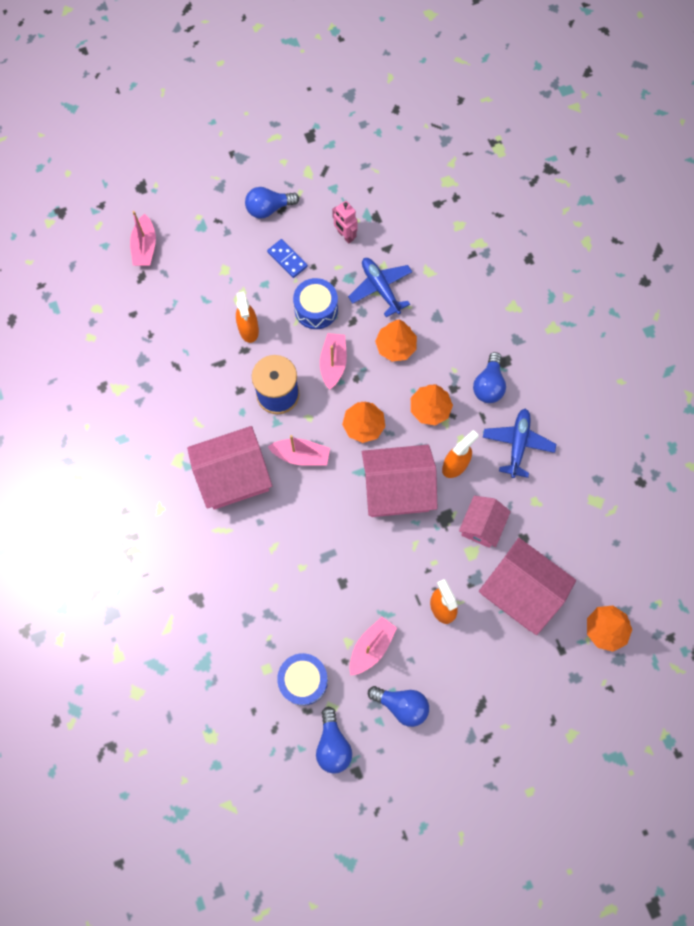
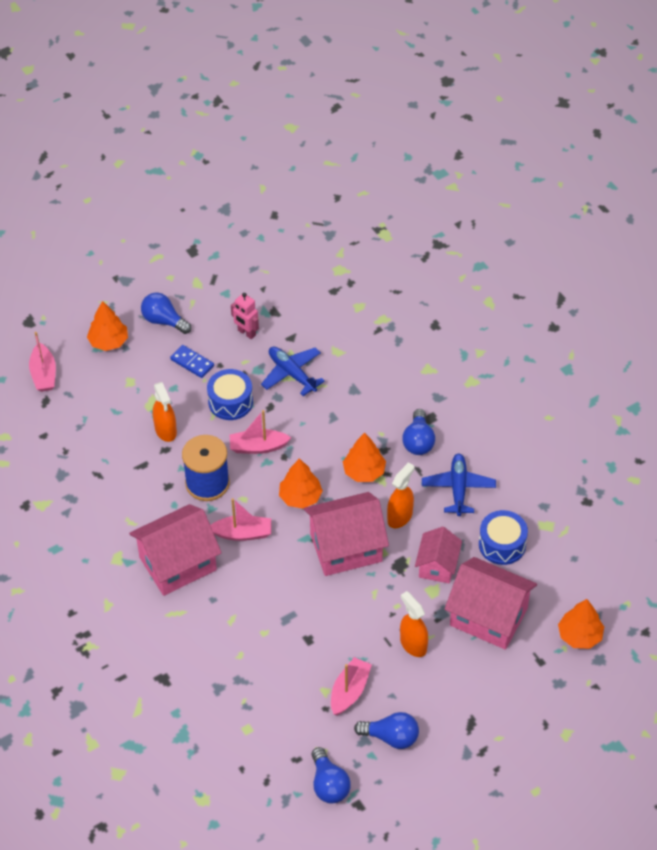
camera: 10 degrees left, 20 degrees down
blue light bulb [245,187,299,219] -> blue light bulb turned 60 degrees clockwise [141,293,191,334]
blue drum [277,653,328,706] -> blue drum moved to [479,510,528,565]
pink boat [320,333,347,390] -> pink boat turned 90 degrees counterclockwise [230,410,291,454]
orange tree [375,320,417,362] -> orange tree moved to [87,301,128,351]

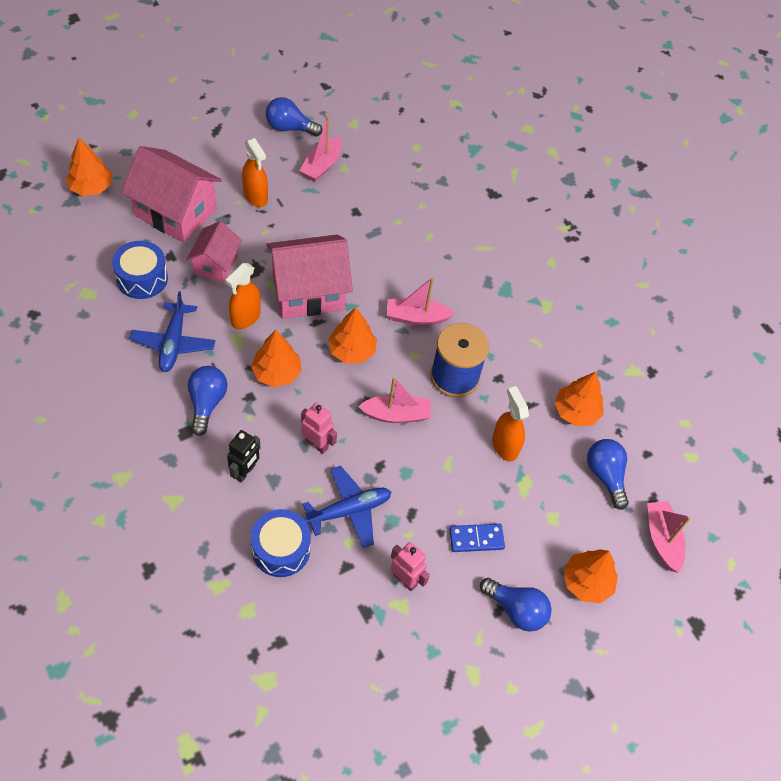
camera: 175 degrees right, 5 degrees up
pink house [129,504,222,596] -> none
blue domino [170,345,214,378] -> blue domino turned 45 degrees counterclockwise [449,524,505,552]
blue drum [207,369,253,420] -> blue drum moved to [251,509,311,577]
blue plane [261,347,325,396] -> blue plane turned 75 degrees counterclockwise [303,466,391,548]
blue light bulb [312,747,351,804] -> blue light bulb moved to [587,439,629,510]
none -> black robot [227,430,260,483]
none -> pink robot [301,403,337,454]
none -> orange tree [554,372,604,426]

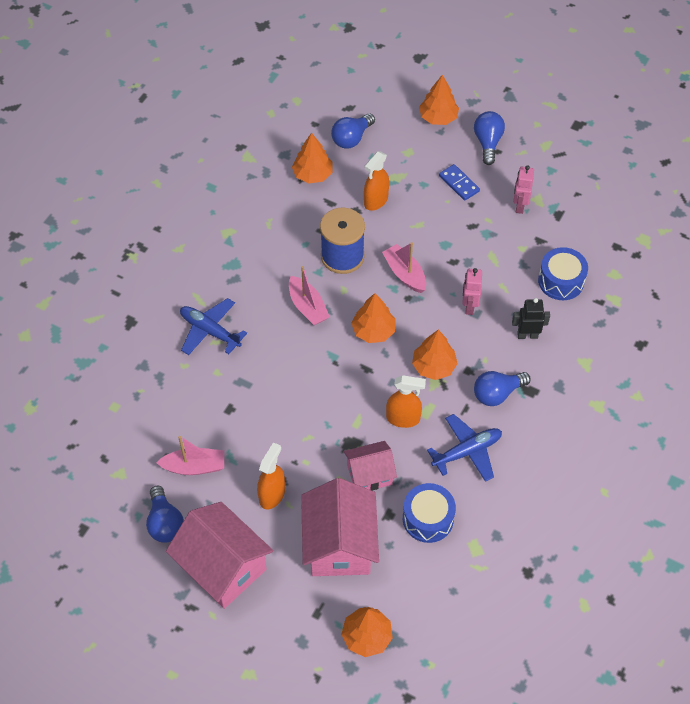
camera: 115 degrees left, 0 degrees up
pink house [266,235,353,319] -> pink house moved to [166,502,273,609]
blue plane [303,466,391,548] -> blue plane moved to [180,298,247,355]
pink boat [647,501,691,573] -> none

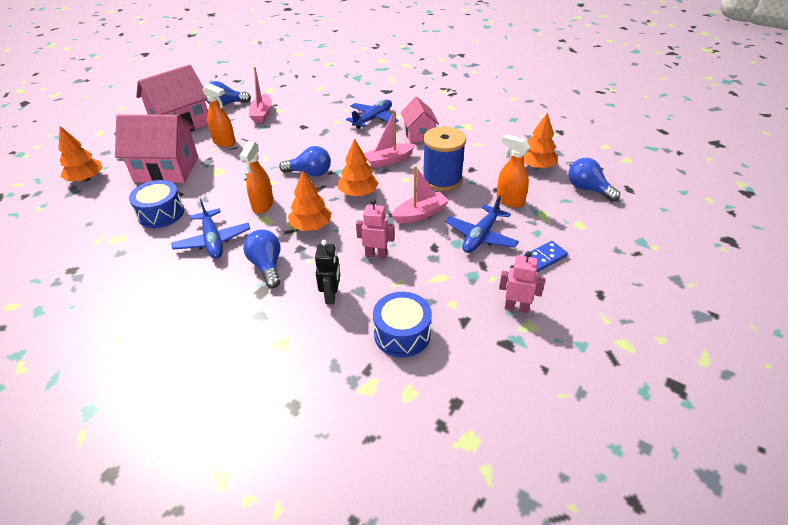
camera: 95 degrees right, 15 degrees down
pink house [344,441,397,491] -> pink house moved to [401,97,439,143]
orange tree [419,75,459,125] -> none
blue light bulb [474,111,505,165] -> blue light bulb moved to [279,146,331,176]
none -> blue plane [445,195,519,253]

